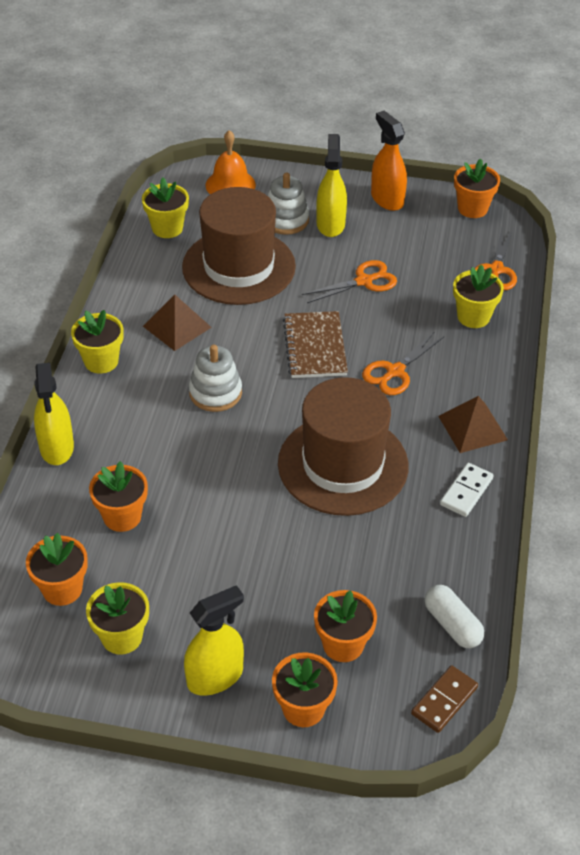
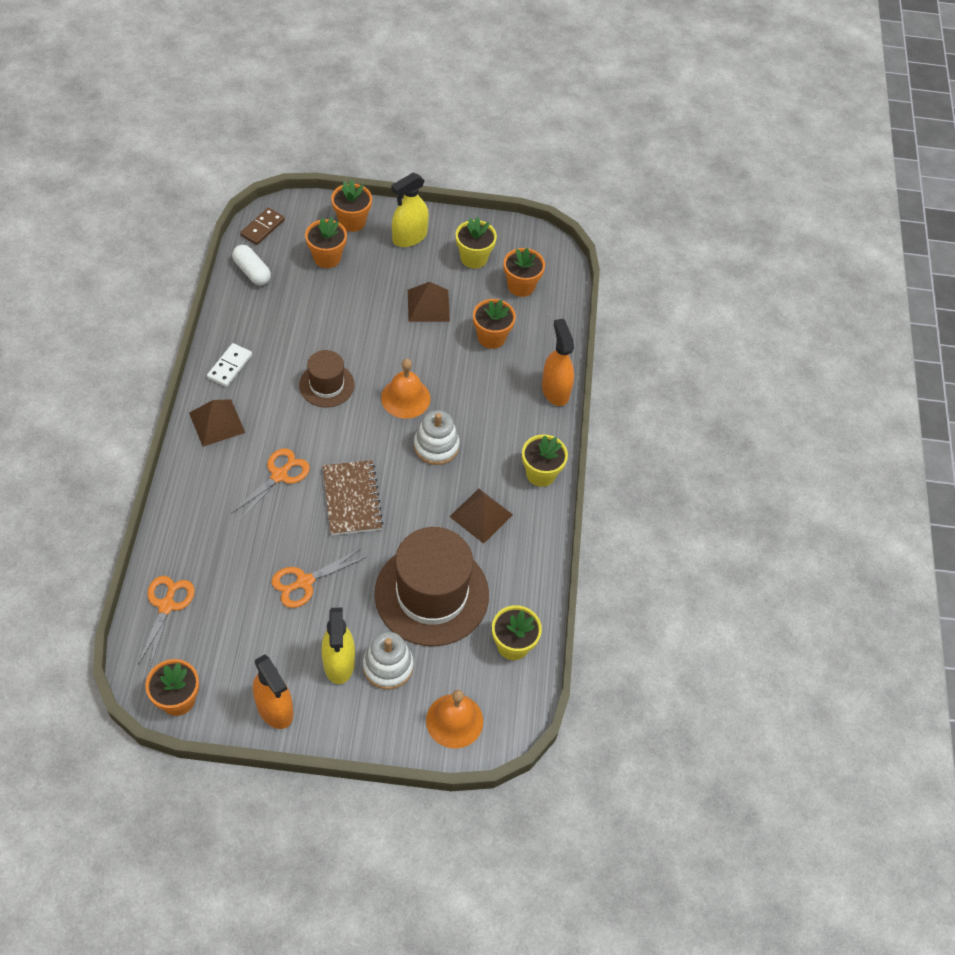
camera: 170 degrees right, 10 degrees up
yellow spray bottle [34,363,74,465] -> orange spray bottle [542,319,574,406]
brown hat [278,377,408,516] -> brown hat [299,350,354,407], size x0.53
yellow flower pot [453,264,504,328] -> none
none -> orange bell [381,359,431,419]
none -> brown pyramid [408,282,450,322]

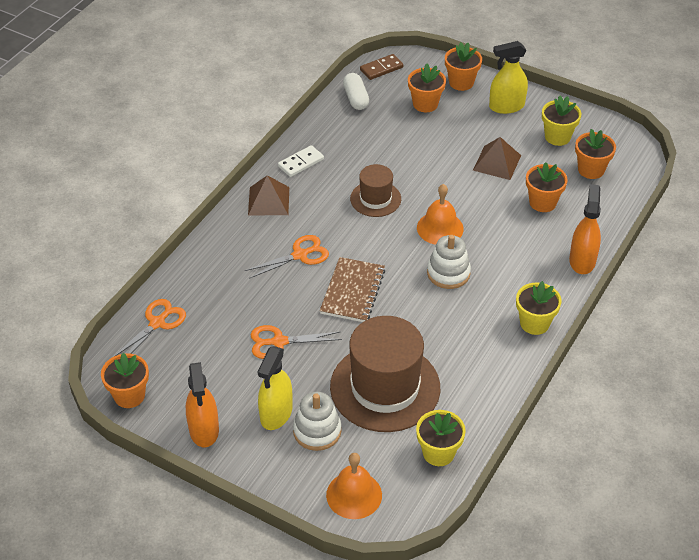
camera: 30 degrees right, 10 degrees down
brown pyramid [449,489,513,544] -> none

